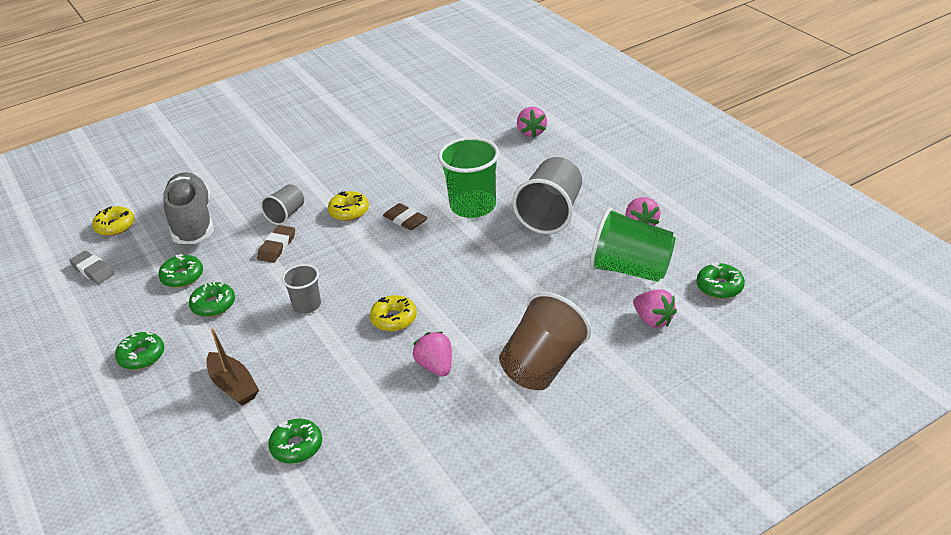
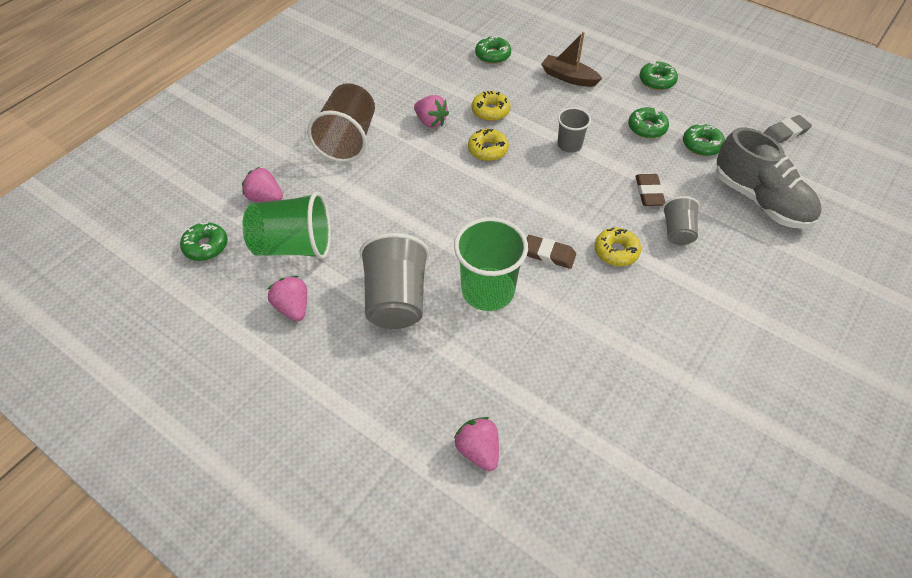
camera: 155 degrees right, 15 degrees up
grey eraser [69,251,115,284] -> grey eraser turned 45 degrees counterclockwise [764,115,812,143]
yellow donut [92,206,134,236] -> yellow donut moved to [471,91,510,121]

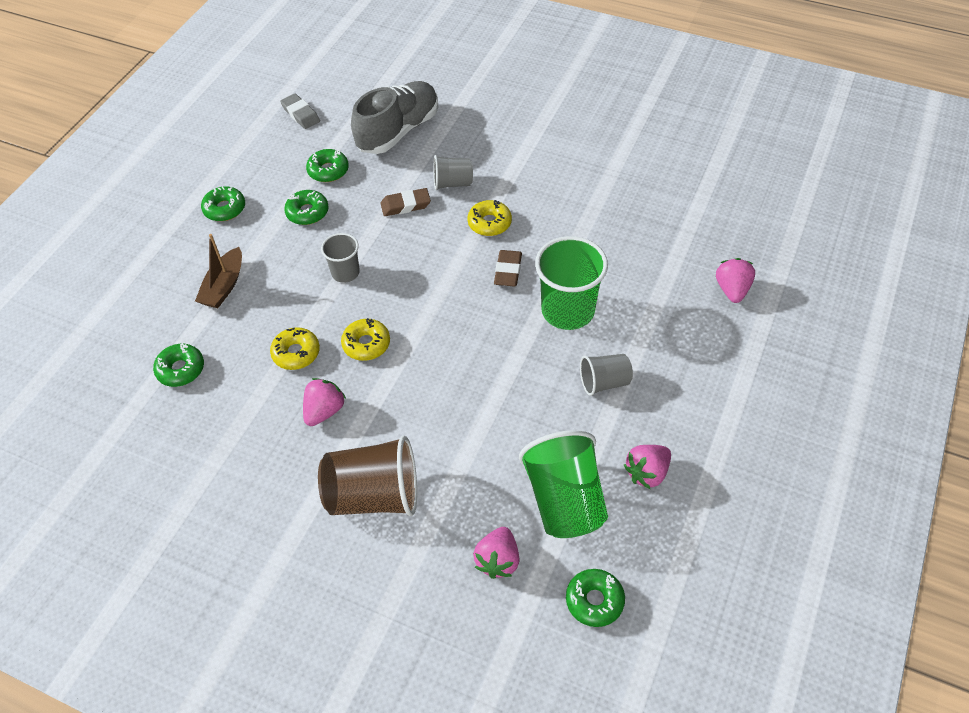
camera: 100 degrees left, 0 degrees up
grey cup [359,233,429,329] -> grey cup [580,354,633,396], size x0.55
pink strawberry [454,417,499,471] -> pink strawberry turned 135 degrees clockwise [716,258,755,303]

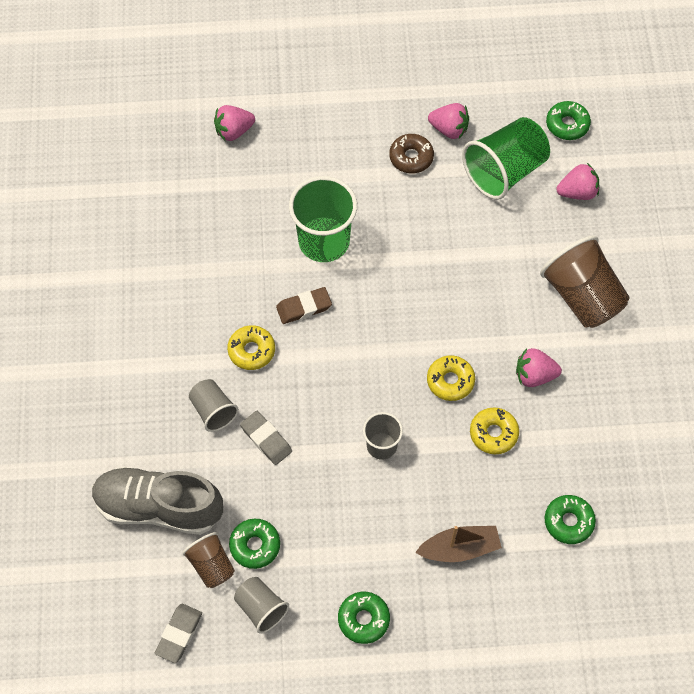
camera: 120 degrees left, 10 degrees up
green donut [284,190,329,225] -> none
brown eraser [380,188,431,216] -> grey eraser [240,411,292,465]
grey cup [580,354,633,396] -> grey cup moved to [234,577,289,633]
none -> brown cup [182,532,235,588]
none -> brown donut [389,134,434,173]

